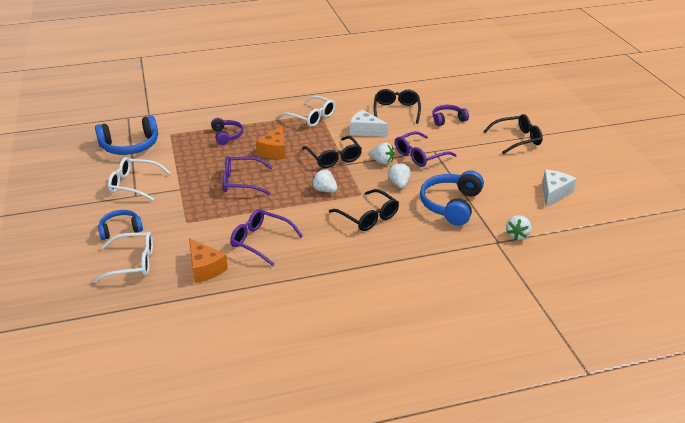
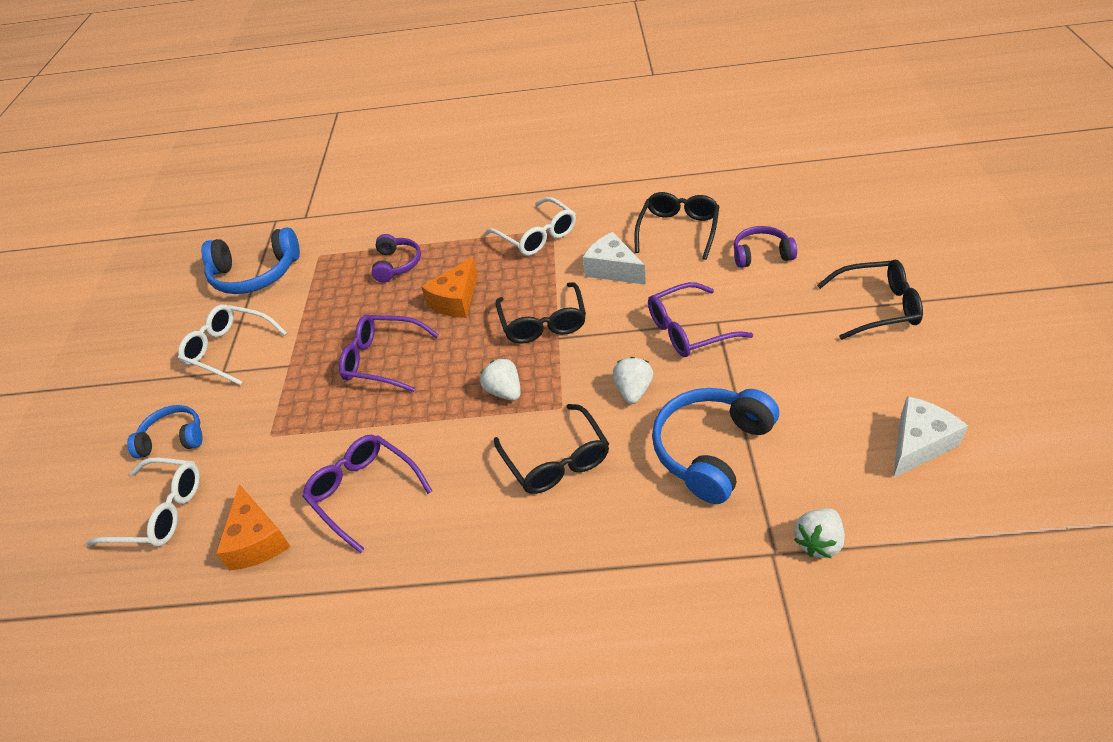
camera: 20 degrees right, 10 degrees up
white strawberry [369,143,394,165] -> none

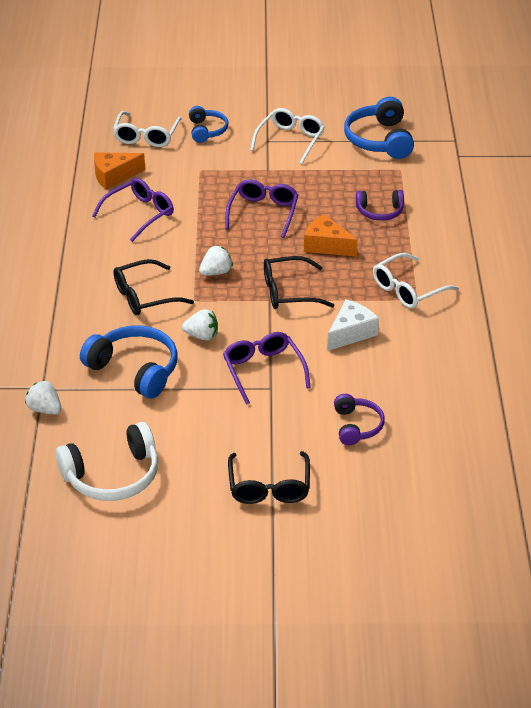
camera: 85 degrees right, 5 degrees down
black glasses [634,192,720,260] -> none
white cheese [893,396,968,478] -> white headphones [56,422,158,501]

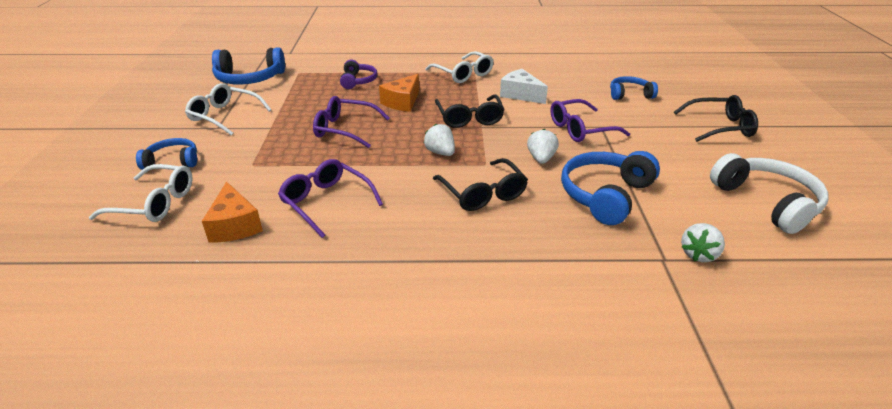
camera: 90 degrees left, 5 degrees down
purple headphones [334,394,385,445] -> blue headphones [610,76,658,100]

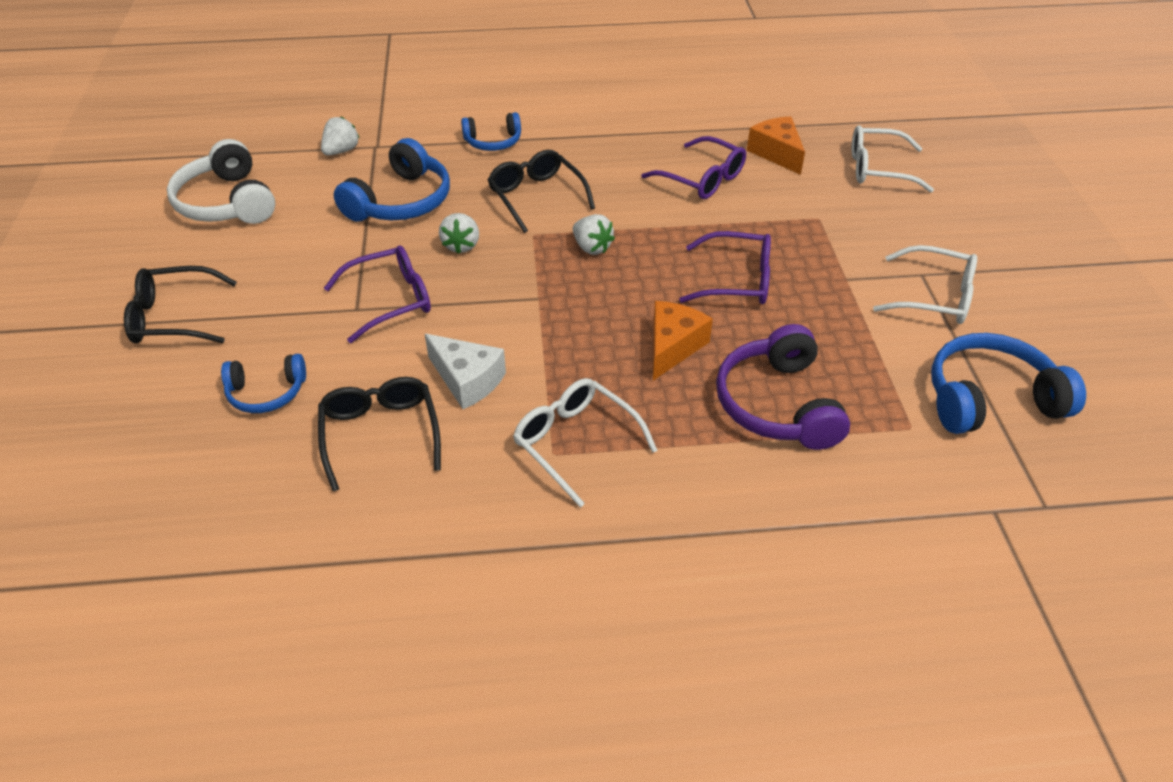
camera: 175 degrees right, 10 degrees up
blue headphones [136,138,197,170] -> blue headphones moved to [461,112,521,151]
purple headphones [340,60,378,89] -> purple headphones [716,324,850,450], size x1.67
black glasses [435,95,505,128] -> black glasses moved to [318,377,441,491]

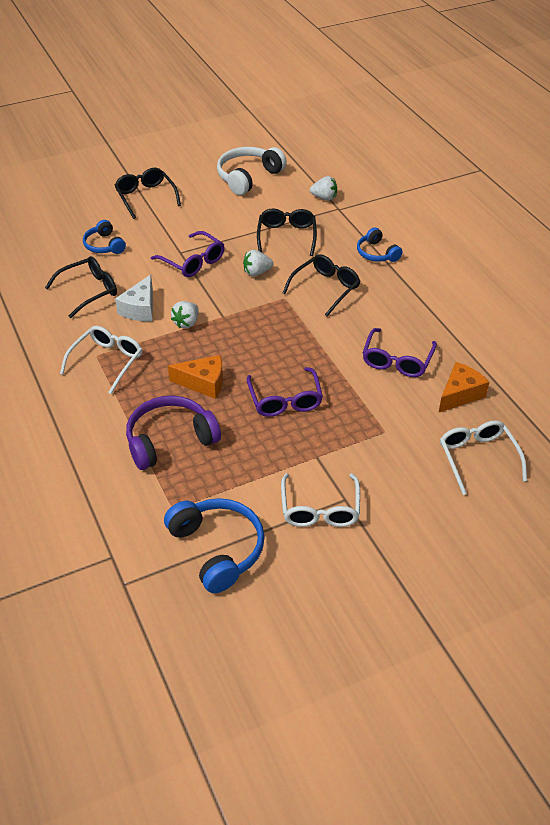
camera: 70 degrees right, 0 degrees up
blue headphones [334,138,450,222] -> black glasses [257,208,317,256]
white strawberry [573,214,615,255] -> white strawberry moved to [171,301,199,329]

